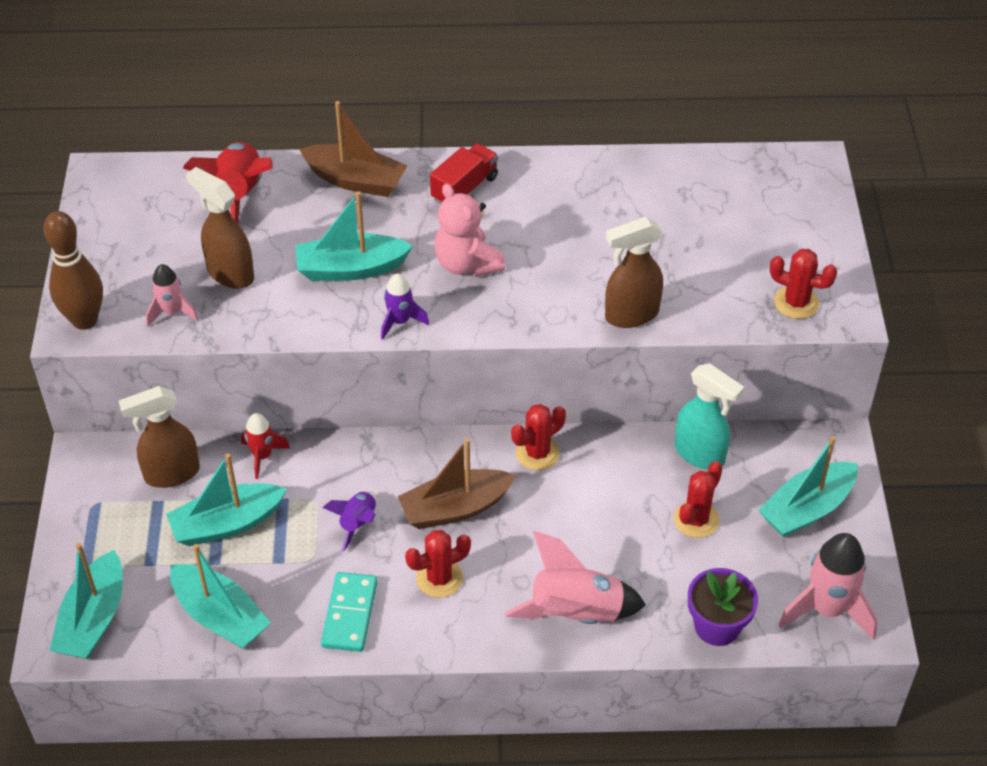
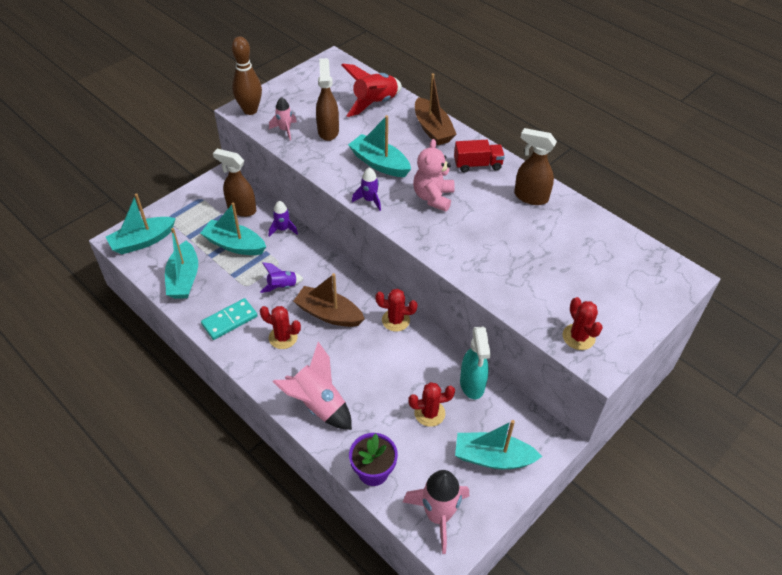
camera: 45 degrees right, 0 degrees up
red rocket [241,413,290,479] -> purple rocket [269,201,298,237]
brown spray bottle [605,217,663,328] -> brown spray bottle moved to [514,128,557,205]

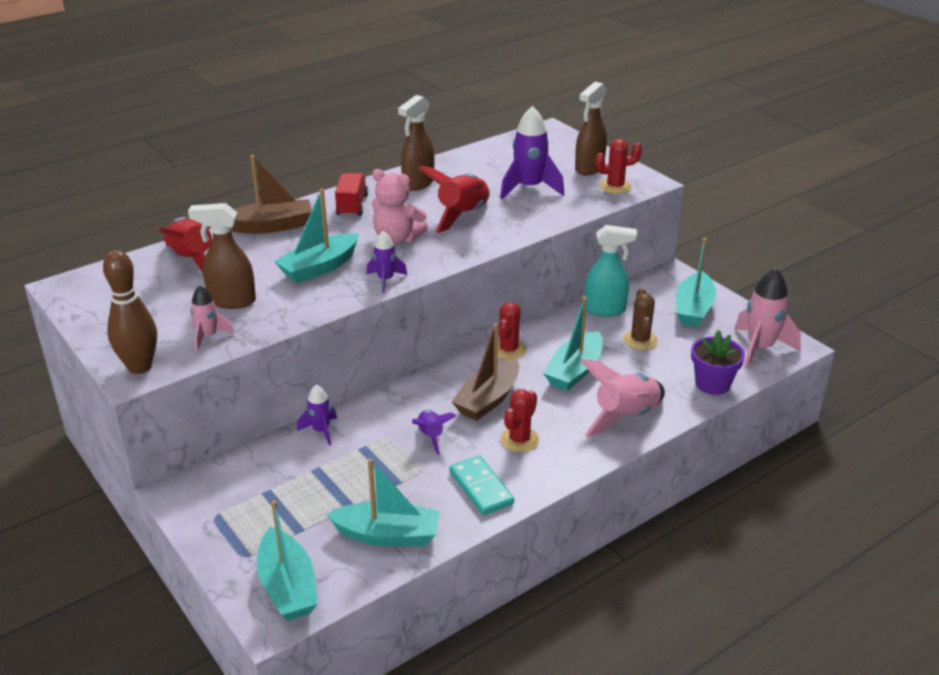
camera: 80 degrees left, 15 degrees down
turquoise boat [200,203,266,255] -> turquoise boat moved to [543,296,603,391]
brown spray bottle [213,148,256,217] -> brown spray bottle moved to [575,82,607,175]
red cactus [408,382,455,427] -> brown cactus [623,288,658,350]
none -> red rocket [418,166,490,233]
none -> purple rocket [500,106,564,199]

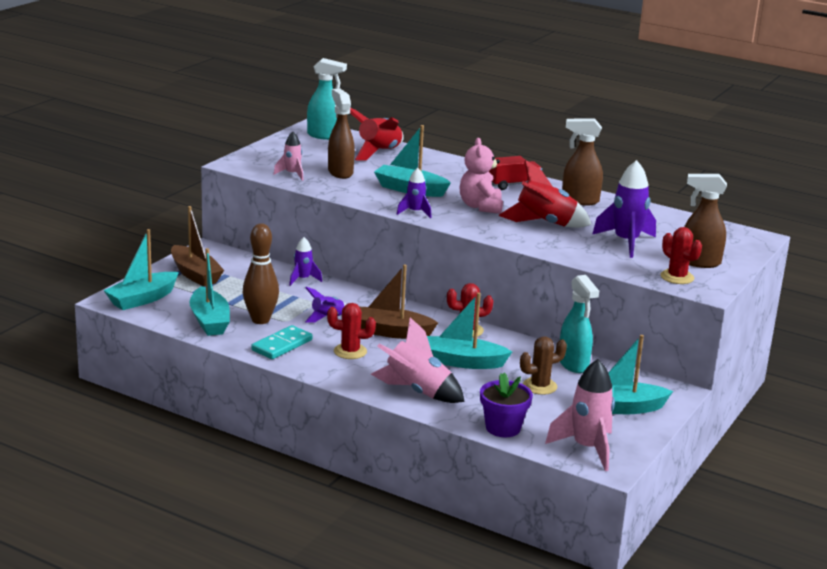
camera: 65 degrees right, 10 degrees down
brown bowling pin [103,250,157,374] -> brown bowling pin moved to [243,223,279,324]
brown boat [231,155,312,234] -> brown boat moved to [171,206,224,287]
none -> turquoise spray bottle [307,58,347,140]

